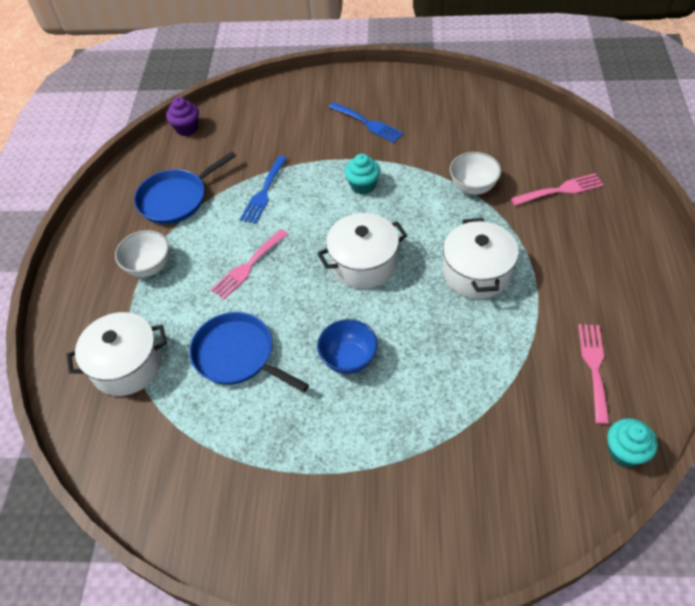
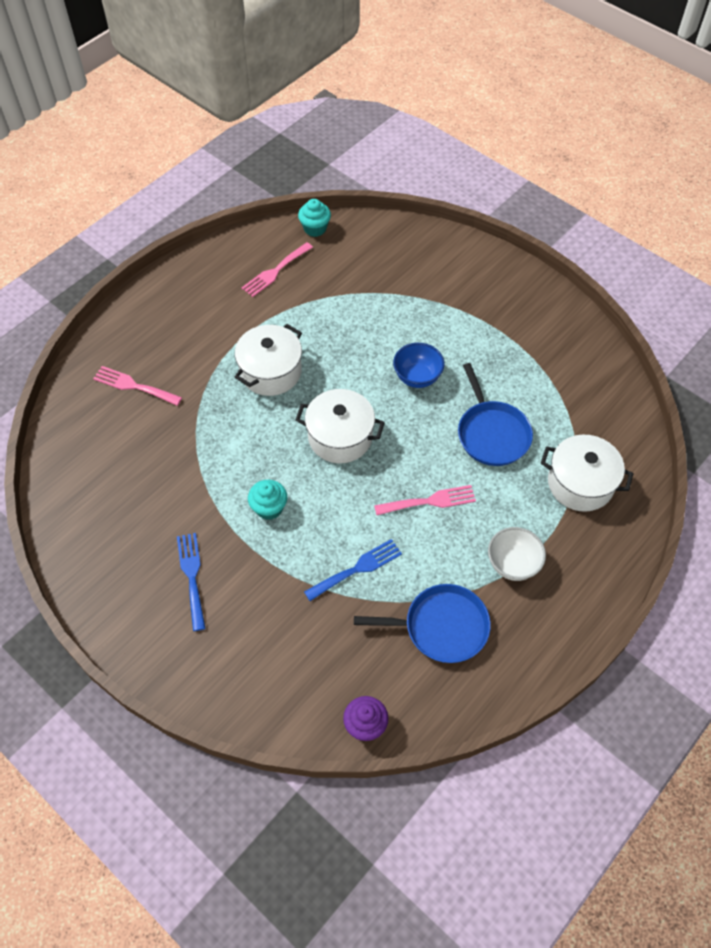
camera: 145 degrees left, 5 degrees up
white bowl [450,152,501,195] -> none

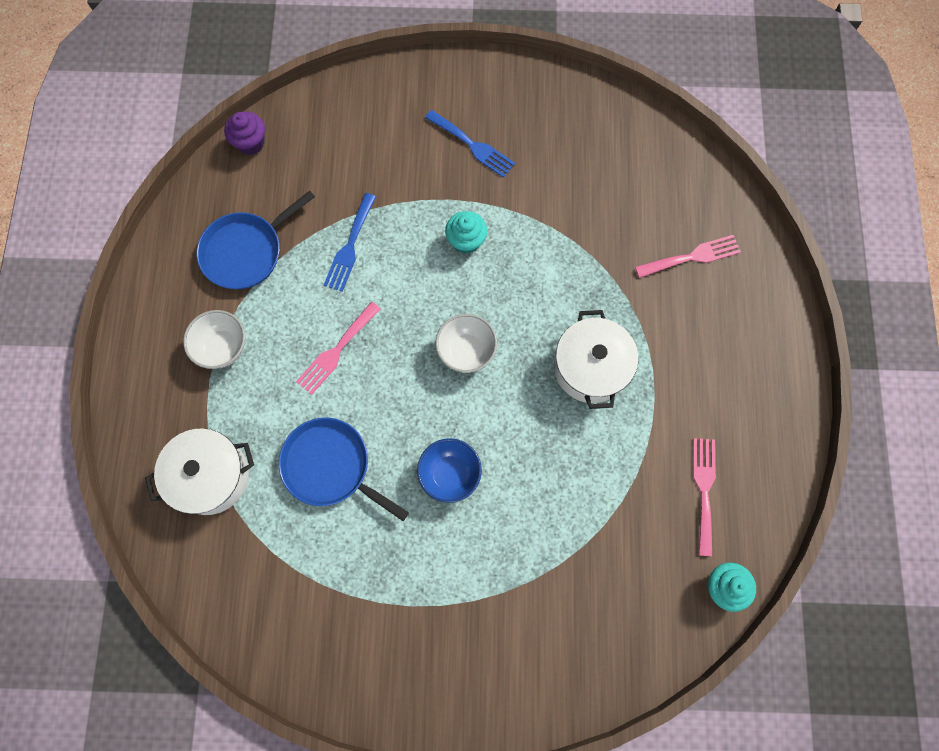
camera: 140 degrees right, 15 degrees up
white pot [295,389,385,463] -> white bowl [436,314,497,373]

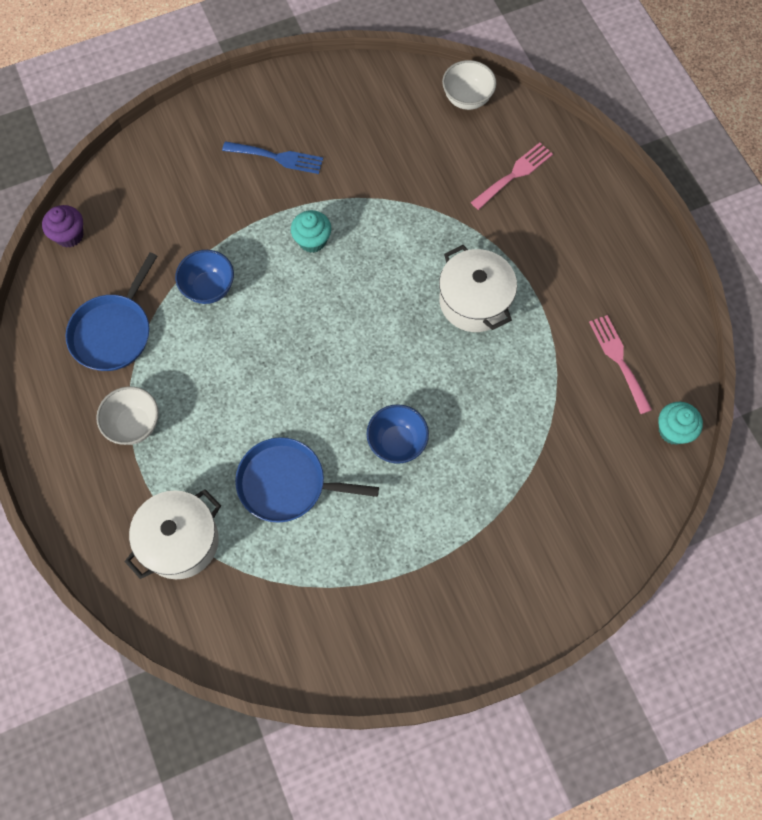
camera: 25 degrees left, 5 degrees down
pink fork [296,302,381,395] -> none
blue fork [324,193,376,292] -> blue bowl [175,250,234,304]
white bowl [436,314,497,373] -> white bowl moved to [442,60,496,110]

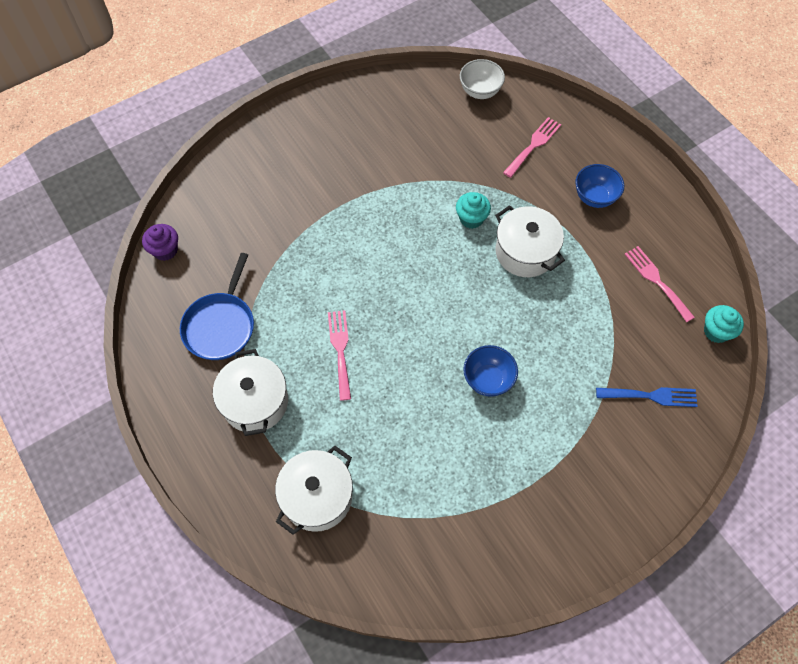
camera: 10 degrees left, 5 degrees down
white bowl [96,386,159,445] -> white pot [213,349,288,436]
blue bowl [175,250,234,304] -> blue bowl moved to [575,164,624,208]
blue fork [222,141,323,174] -> blue fork moved to [596,387,698,407]
blue pan [235,437,379,522] -> none
turquoise cupcake [291,210,331,253] -> turquoise cupcake moved to [456,192,491,229]
none -> pink fork [328,310,351,401]

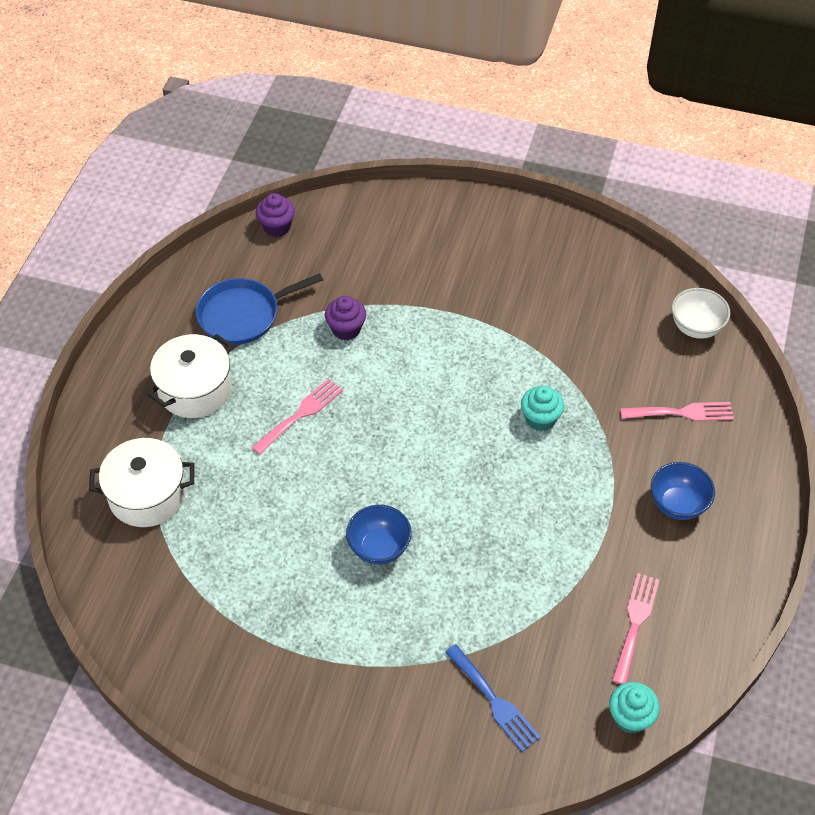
camera: 50 degrees right, 10 degrees down
white pot [495,205,565,277] -> none
none -> purple cupcake [325,296,366,340]

